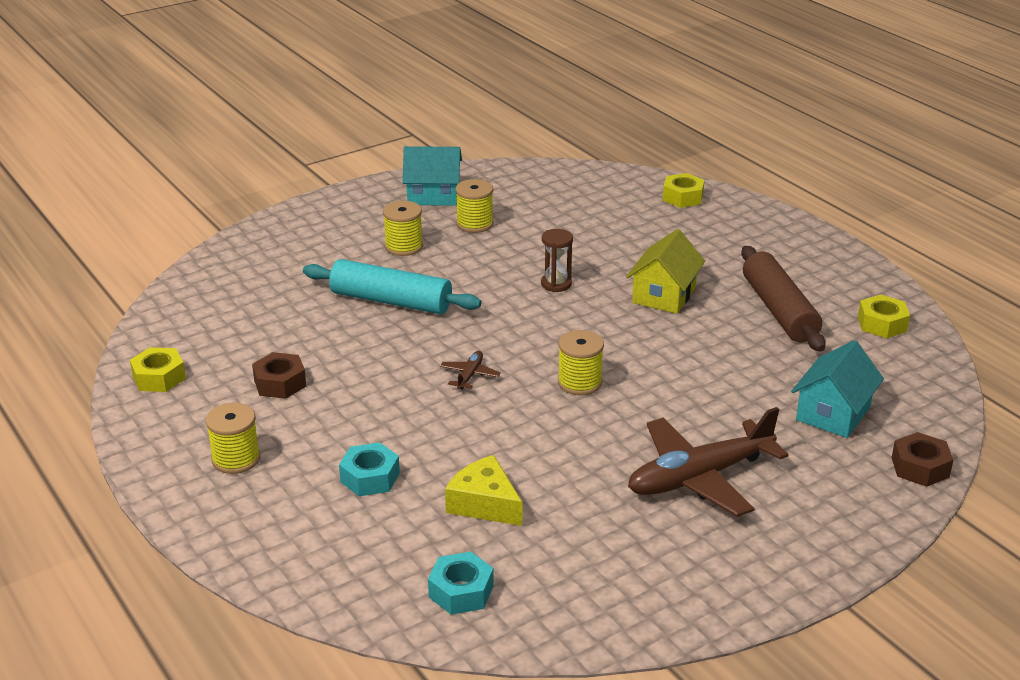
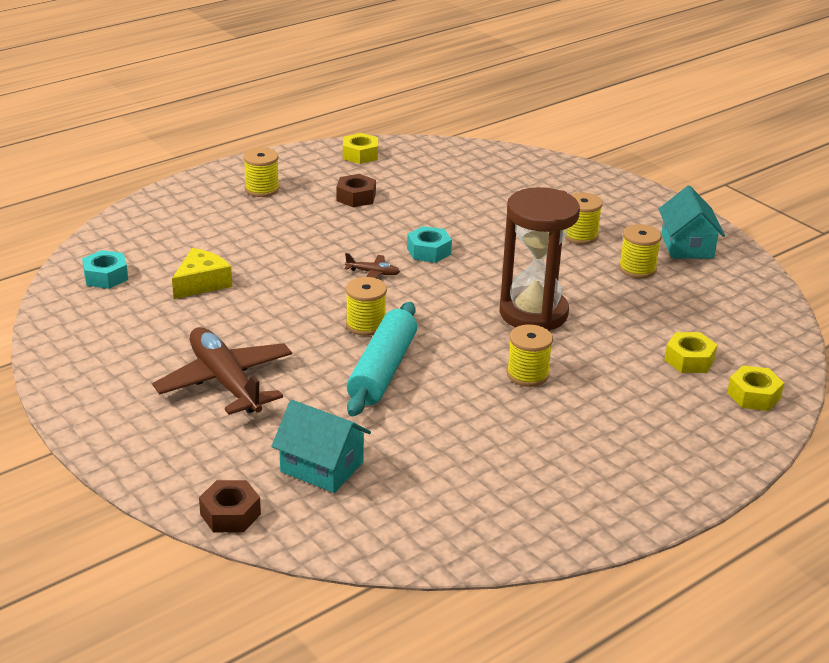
camera: 85 degrees right, 0 degrees up
turquoise rolling pin [303,259,481,314] -> turquoise rolling pin moved to [347,302,417,416]
turquoise nut [339,442,400,496] -> turquoise nut moved to [407,226,452,263]
brown hourglass [541,229,573,292] -> brown hourglass [500,187,580,331], size x2.27
yellow house [626,229,705,314] -> yellow spool [507,324,553,387]
brown rolling pin [741,246,826,351] -> none
yellow nut [858,294,910,338] -> yellow nut moved to [664,332,717,373]

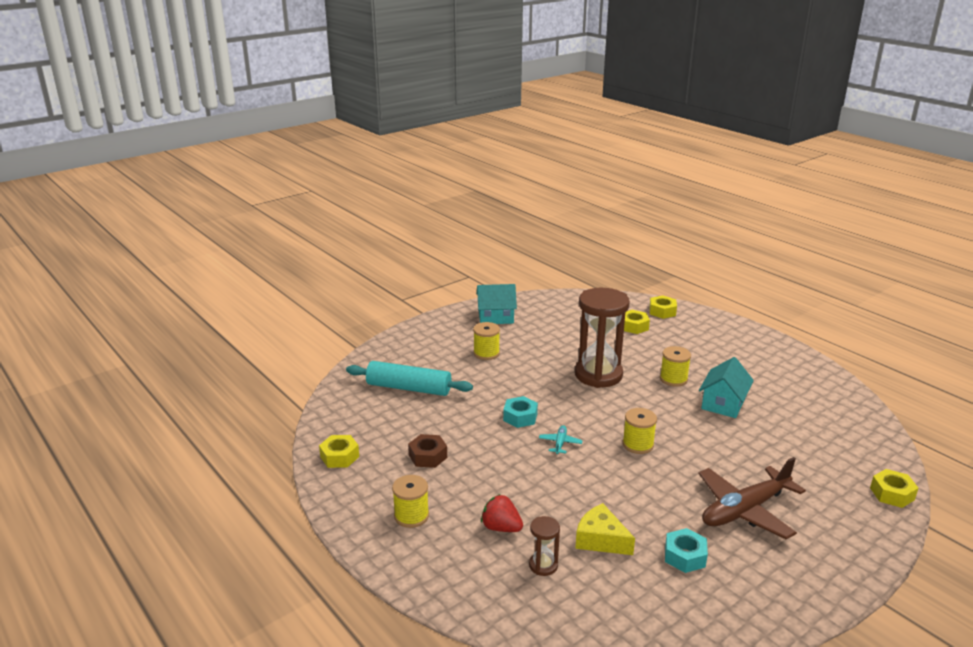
camera: 90 degrees left, 5 degrees down
turquoise nut [82,250,128,289] -> turquoise nut moved to [665,528,708,573]
brown nut [199,480,261,532] -> yellow nut [870,469,918,508]
turquoise house [271,400,371,493] -> turquoise house moved to [699,357,754,418]
brown plane [345,253,400,278] -> turquoise plane [539,425,583,454]
turquoise rolling pin [347,302,417,416] -> turquoise rolling pin moved to [346,361,473,396]
yellow spool [619,224,662,278] -> none
none -> red strawberry [481,494,523,532]
none -> brown hourglass [529,516,560,576]

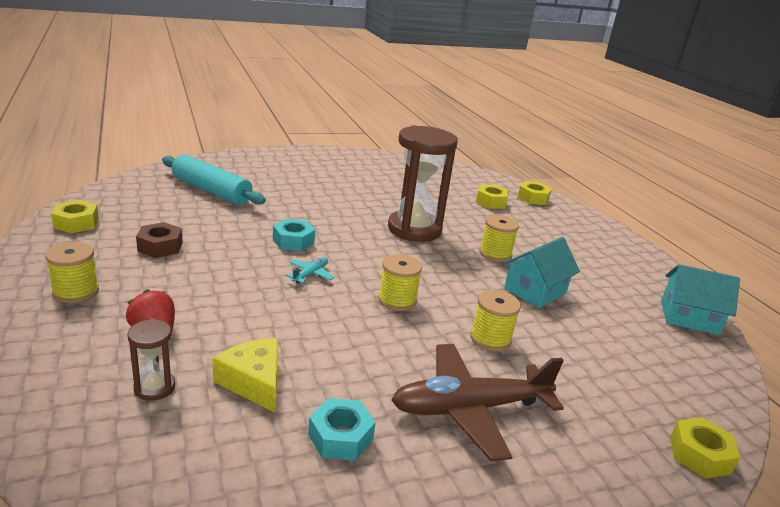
camera: 15 degrees right, 0 degrees up
yellow spool [473,322,500,360] -> yellow spool moved to [470,290,521,352]
turquoise house [476,284,517,324] -> turquoise house moved to [661,264,740,335]

